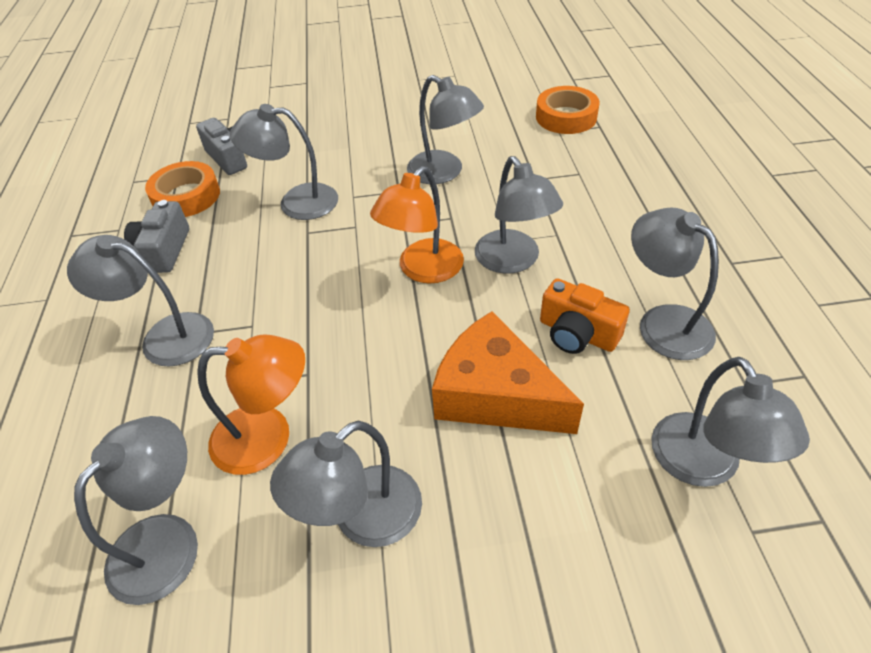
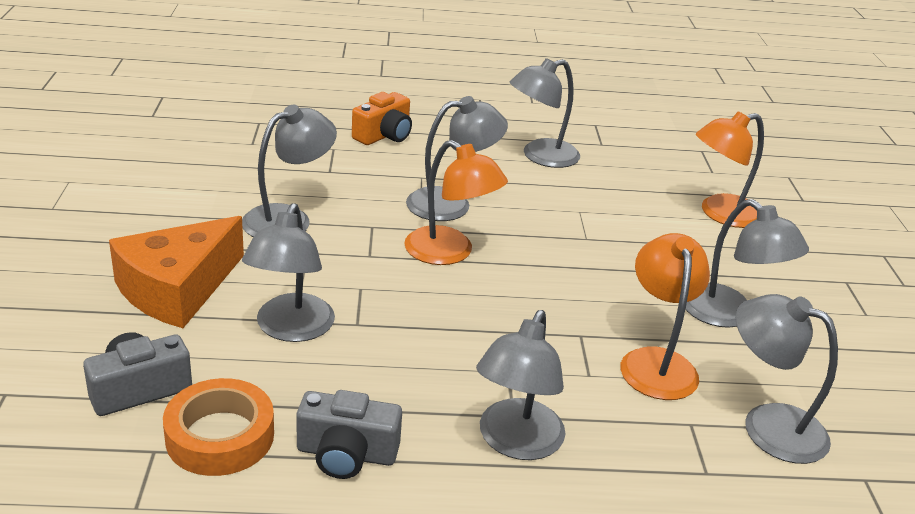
camera: 90 degrees left, 15 degrees down
orange cheese [432,311,584,434] -> orange cheese moved to [109,216,244,328]
orange tape [536,86,600,134] -> none
orange camera [540,278,630,354] -> orange camera moved to [352,92,412,145]
grey lamp [651,357,810,487] -> none
none -> orange lamp [696,111,764,228]

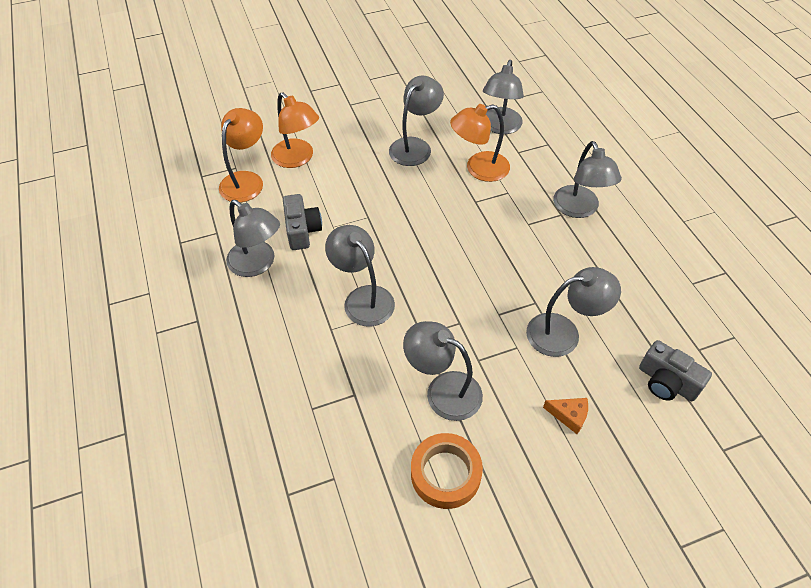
camera: 105 degrees left, 20 degrees up
orange cheese [109,216,244,328] -> orange cheese [543,398,588,434], size x0.42
orange tape [163,378,274,476] -> orange tape moved to [411,433,483,509]
grey camera [296,390,402,479] -> grey camera moved to [283,194,322,250]
orange camera [352,92,412,145] -> none
orange lamp [404,140,508,265] -> orange lamp moved to [219,108,263,203]
grey lamp [476,310,565,460] -> grey lamp turned 75 degrees clockwise [553,141,622,218]

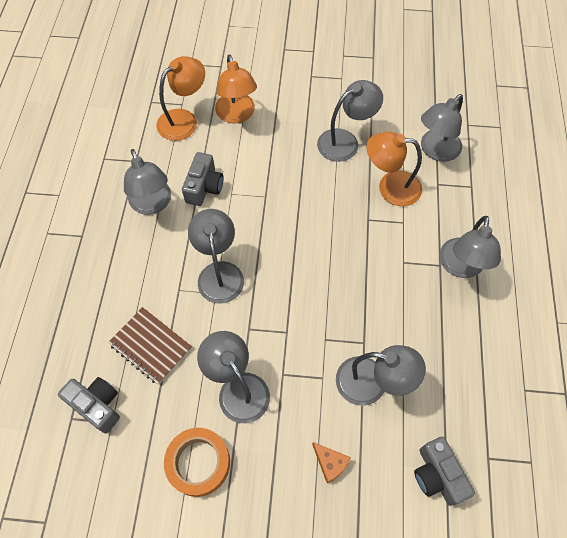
camera: 25 degrees right, 10 degrees up
none -> grey camera [58,377,120,433]
none -> brown notebook [108,307,192,385]

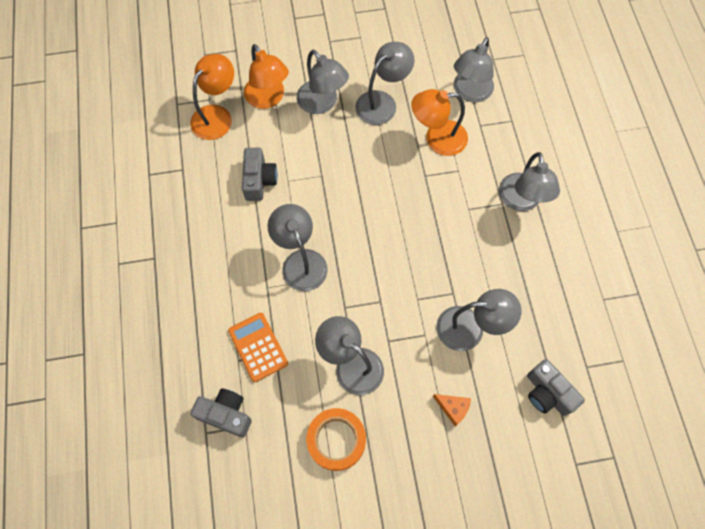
camera: 15 degrees left, 5 degrees up
brown notebook [108,307,192,385] -> orange calculator [228,313,288,382]
grey lamp [124,149,171,215] -> grey lamp moved to [297,50,349,114]

